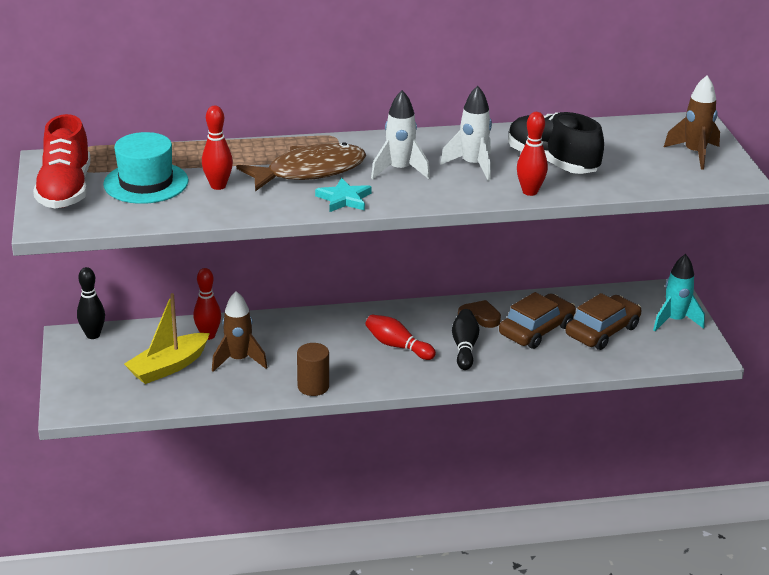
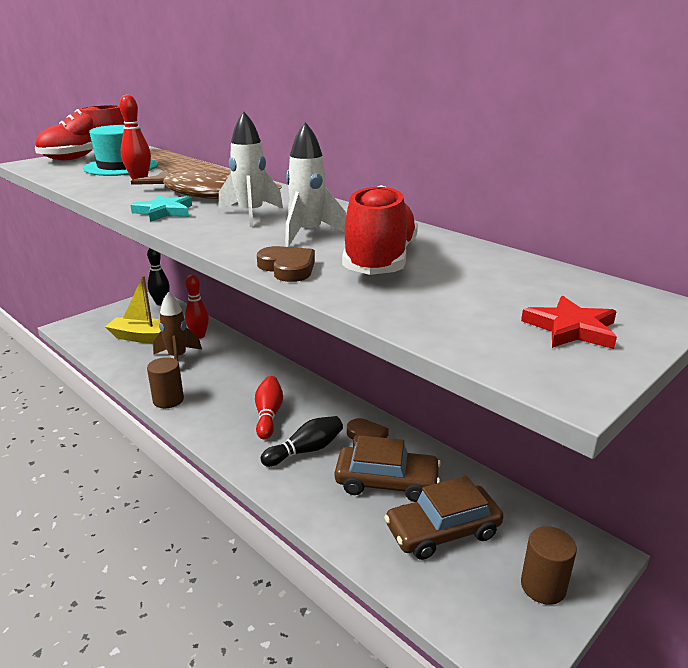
camera: 55 degrees right, 5 degrees down
black shoe [508,112,604,174] -> red shoe [342,185,418,275]
red bowling pin [517,112,548,196] -> brown heart [257,246,315,282]
brown car [566,293,641,350] -> brown car turned 150 degrees clockwise [384,476,503,560]
turquoise rocket [653,254,705,331] -> brown cylinder [521,526,577,605]
brown rocket [664,76,720,169] -> red star [521,296,617,349]

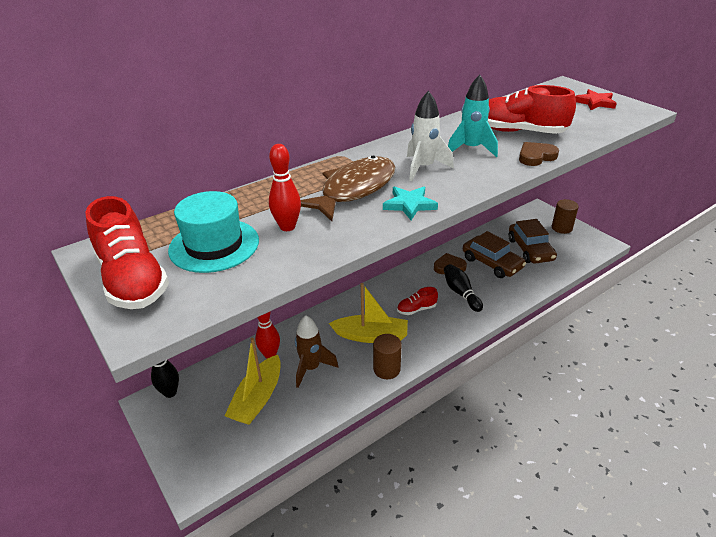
camera: 80 degrees left, 10 degrees up
red bowling pin [255,376,283,440] -> red shoe [397,287,438,315]
white rocket [285,122,346,247] -> turquoise rocket [448,75,498,157]
brown car [335,435,441,502] -> brown car turned 120 degrees clockwise [463,231,526,278]
none -> yellow boat [329,283,408,343]

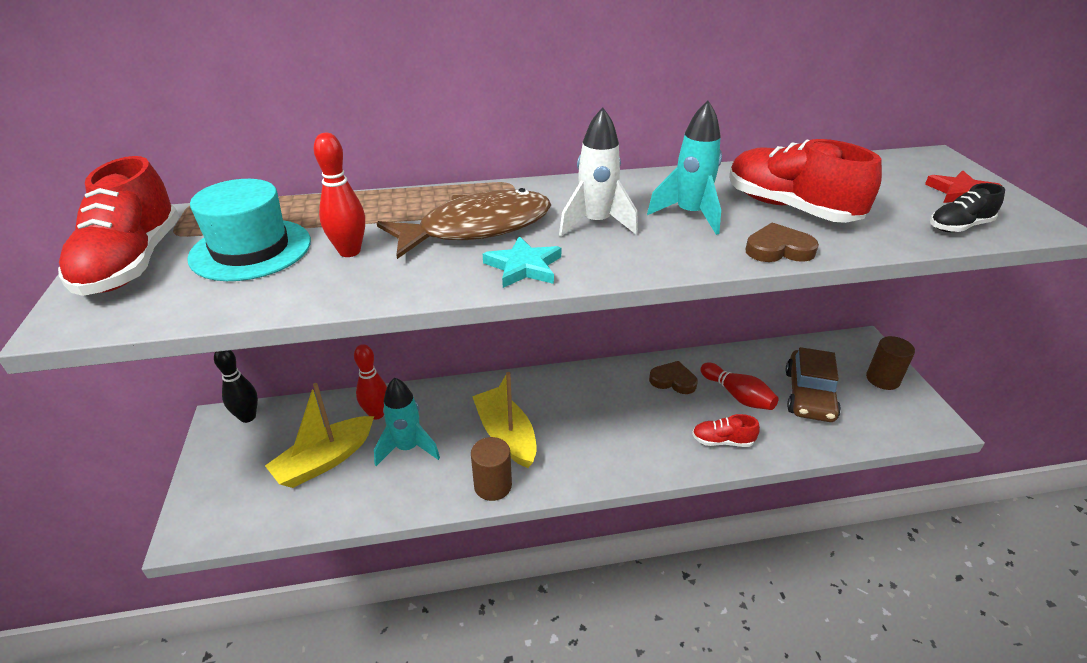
camera: 25 degrees right, 0 degrees up
brown rocket [295,315,339,388] -> turquoise rocket [374,377,440,466]
yellow boat [329,283,408,343] -> yellow boat turned 150 degrees counterclockwise [472,372,537,468]
red shoe [397,287,438,315] -> red shoe moved to [692,414,760,447]
black bowling pin [444,264,483,312] -> none
brown car [463,231,526,278] -> red bowling pin [700,363,779,410]
none -> black shoe [930,183,1005,232]

